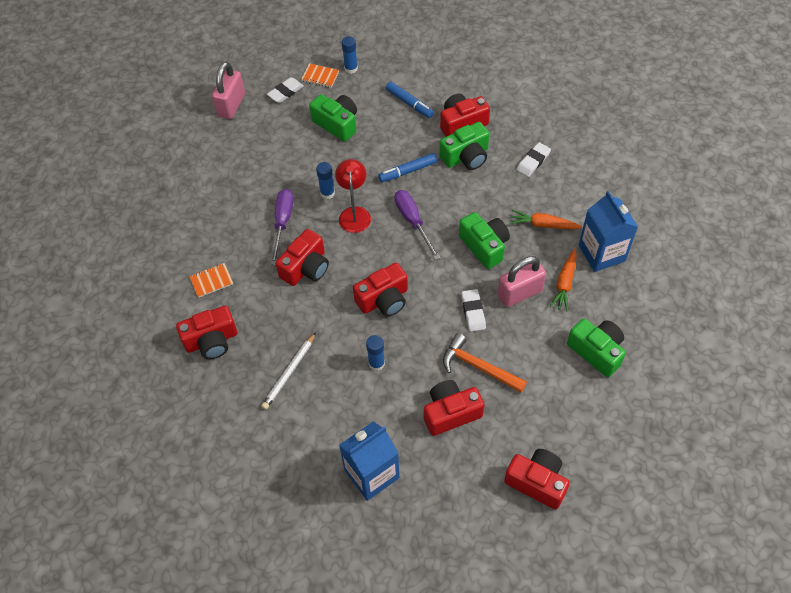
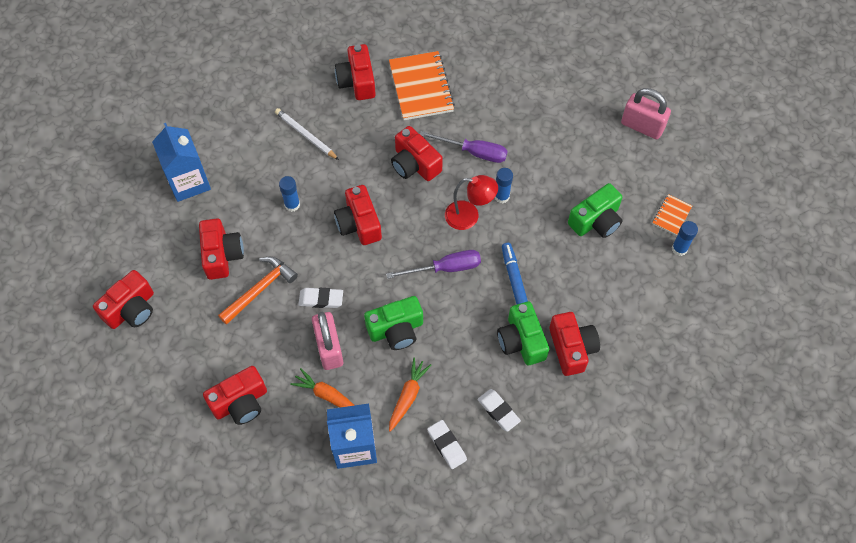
camera: 100 degrees right, 5 degrees up
orange notebook [189,263,233,298] -> orange notebook [389,51,455,120], size x2.04
white eraser [267,77,304,103] -> white eraser moved to [427,420,467,469]
blue marker [386,82,434,118] -> none
green camera [567,319,626,377] -> red camera [203,366,267,425]

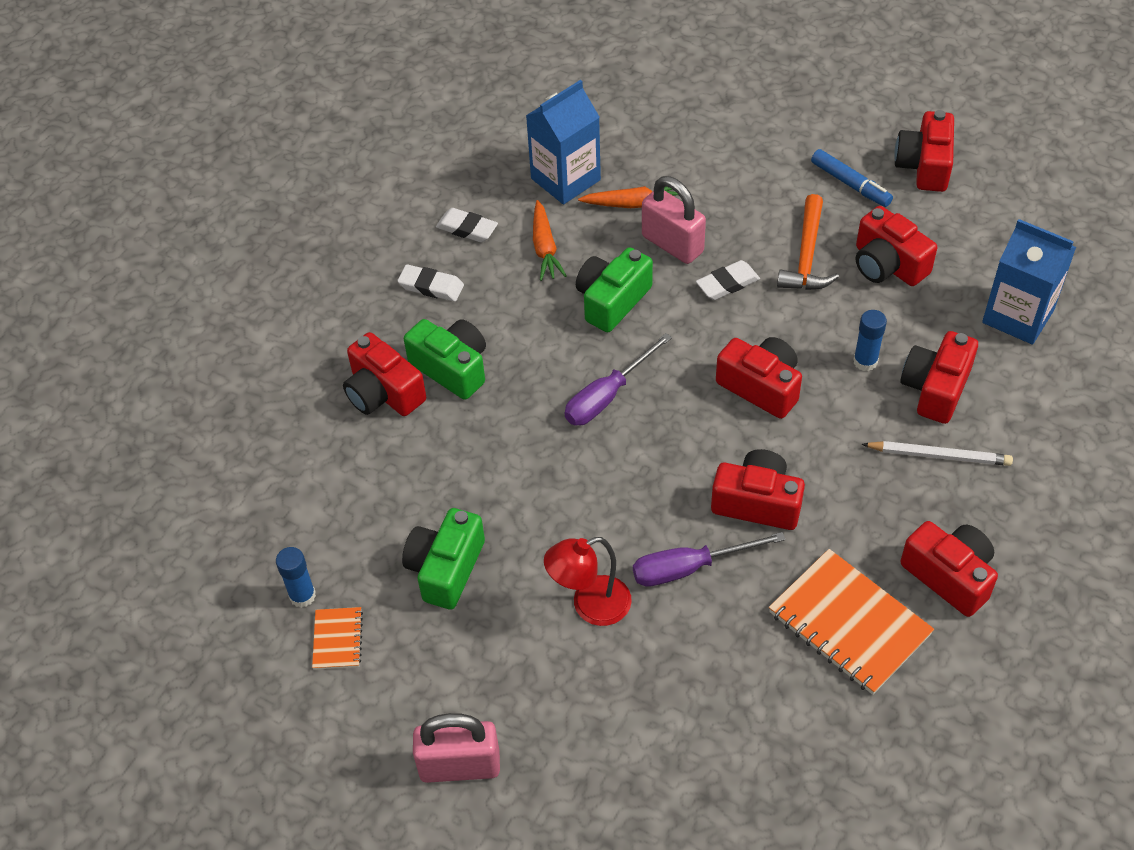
camera: 150 degrees right, 10 degrees down
red camera [203,366,267,425] -> red camera moved to [901,331,978,424]
red lamp [445,175,498,230] -> red lamp moved to [544,537,632,626]
blue glue stick [495,168,513,203] -> none
blue marker [502,243,528,304] -> blue marker moved to [811,149,893,207]

